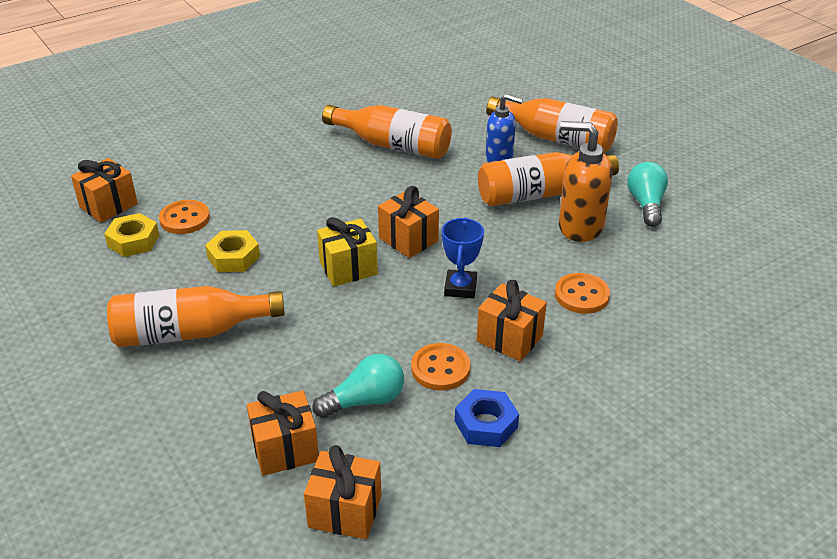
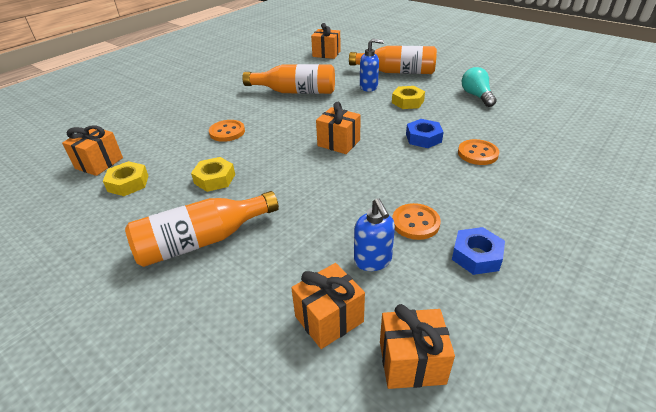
camera: 15 degrees left, 0 degrees up
orange button [159,200,210,234] -> orange button moved to [209,120,245,142]
turquoise light bulb [312,354,404,418] -> blue soap dispenser [354,198,395,271]
yellow gift [317,217,378,286] -> none
blue trophy [442,218,484,299] -> none
orange gift [477,280,547,362] -> orange gift moved to [311,23,341,59]
orange bottle [478,152,619,206] -> yellow nut [392,86,425,109]
orange soap dispenser [559,121,613,242] -> none
none -> blue nut [406,119,444,148]

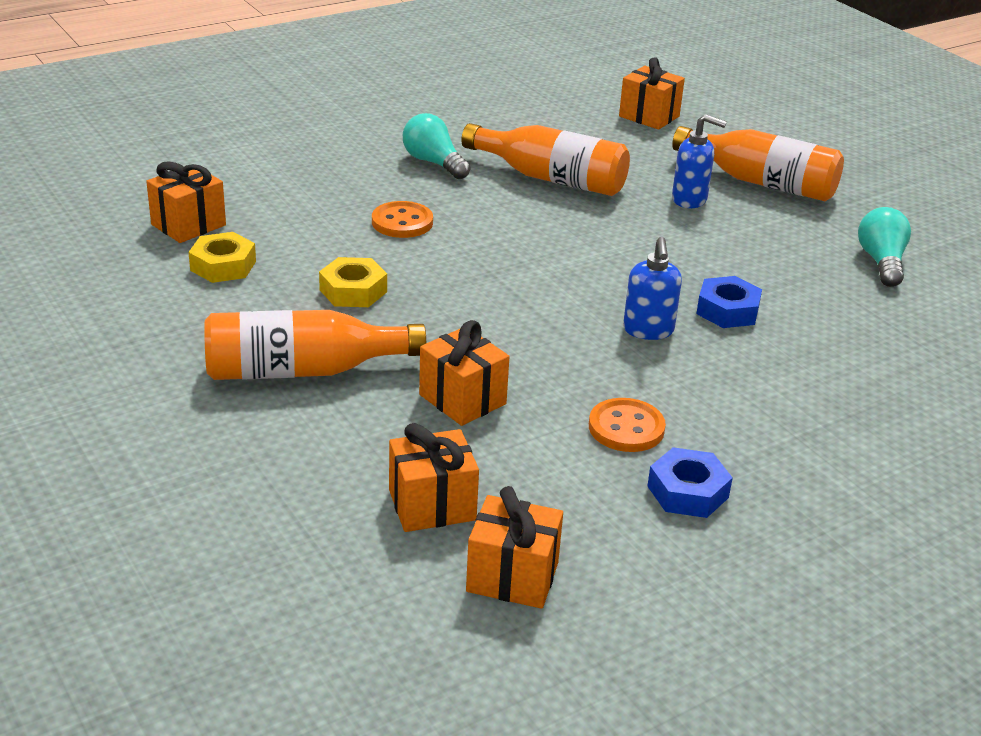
camera: 15 degrees right, 5 degrees down
orange gift [316,102,361,154] -> orange gift moved to [419,320,510,426]
blue soap dispenser [354,198,395,271] -> blue soap dispenser moved to [623,237,682,340]
yellow nut [392,86,425,109] -> none
orange button [458,139,499,165] -> none
none -> turquoise light bulb [403,113,470,179]

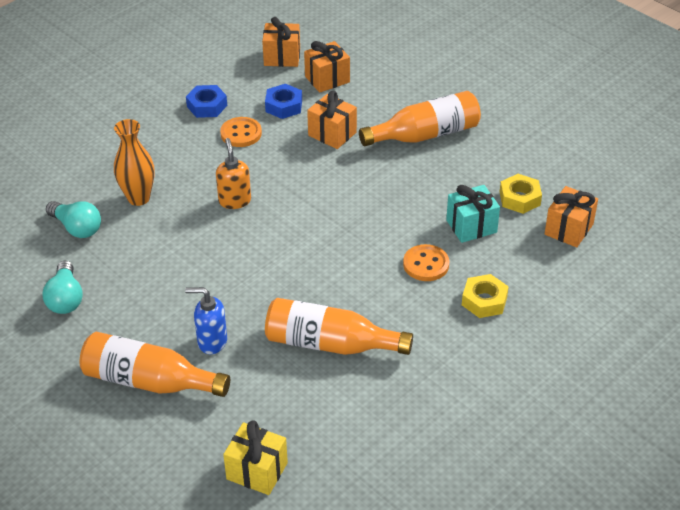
camera: 170 degrees right, 10 degrees up
yellow nut [319,257,387,307] -> yellow nut moved to [462,274,509,318]
turquoise light bulb [403,113,470,179] -> turquoise light bulb moved to [46,201,101,238]
orange gift [619,57,685,130] -> yellow gift [223,420,288,495]
blue soap dispenser [623,237,682,340] -> orange soap dispenser [216,138,251,209]
blue nut [696,276,762,328] -> blue nut moved to [265,84,302,119]
none -> orange vase [114,119,154,206]
none -> turquoise gift [446,185,500,243]

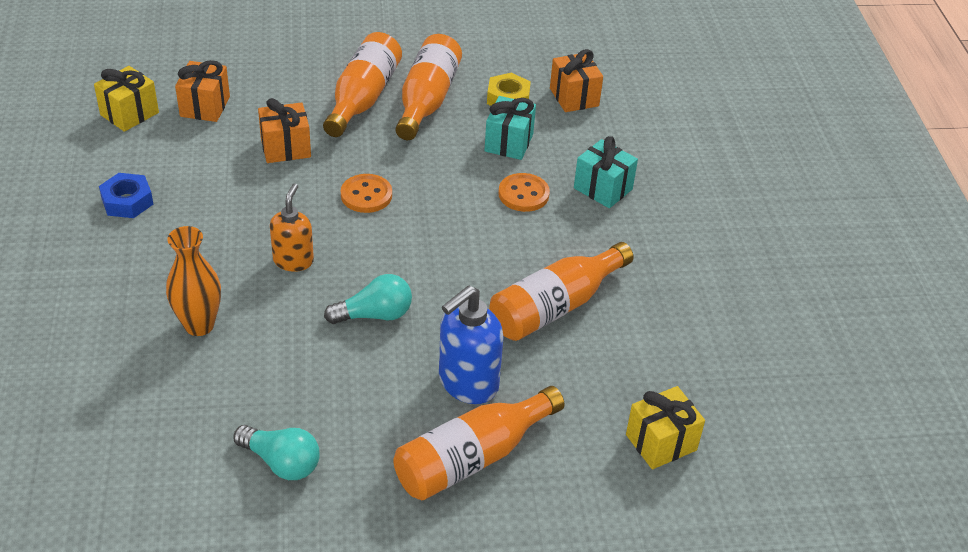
camera: 55 degrees left, 0 degrees up
turquoise light bulb [46,201,101,238] -> turquoise light bulb moved to [324,274,412,324]
blue soap dispenser [185,287,227,354] -> blue soap dispenser [439,285,504,404], size x1.50
orange soap dispenser [216,138,251,209] -> orange soap dispenser turned 75 degrees clockwise [270,183,314,272]
orange button [220,117,262,147] -> orange button moved to [341,174,392,213]
orange gift [262,17,300,67] -> yellow gift [94,66,159,132]
blue nut [265,84,302,119] -> none
yellow nut [462,274,509,318] -> turquoise gift [574,136,638,208]
none -> orange bottle [396,34,462,140]

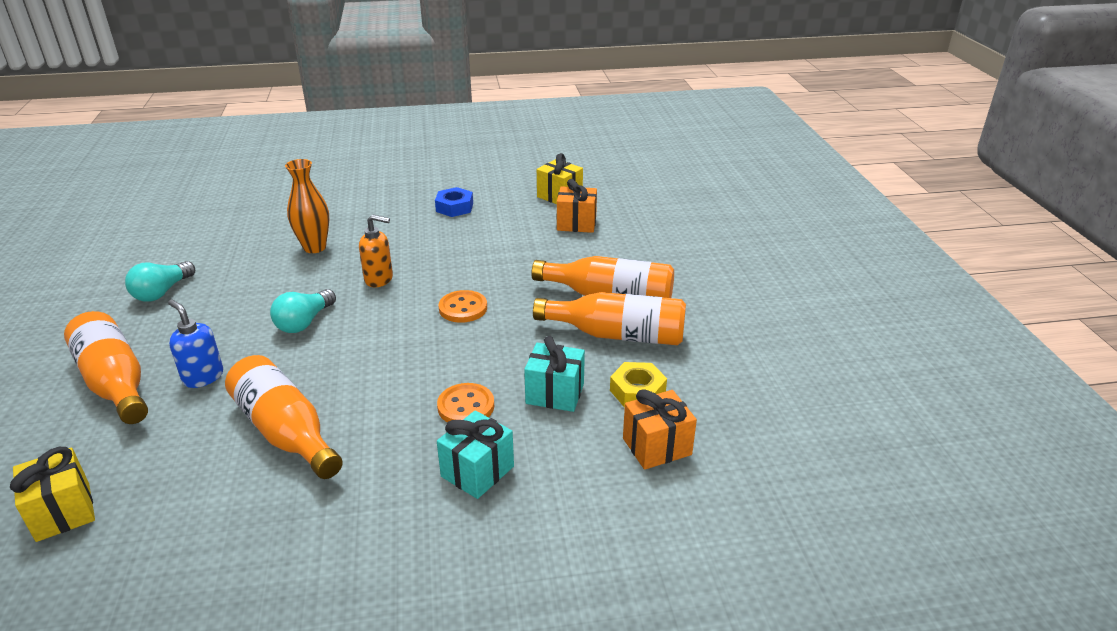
camera: 90 degrees right, 10 degrees down
orange gift [258,98,311,163] -> none
turquoise light bulb [324,274,412,324] -> turquoise light bulb turned 45 degrees clockwise [270,289,336,333]
blue soap dispenser [439,285,504,404] -> blue soap dispenser [168,300,223,388], size x0.67

